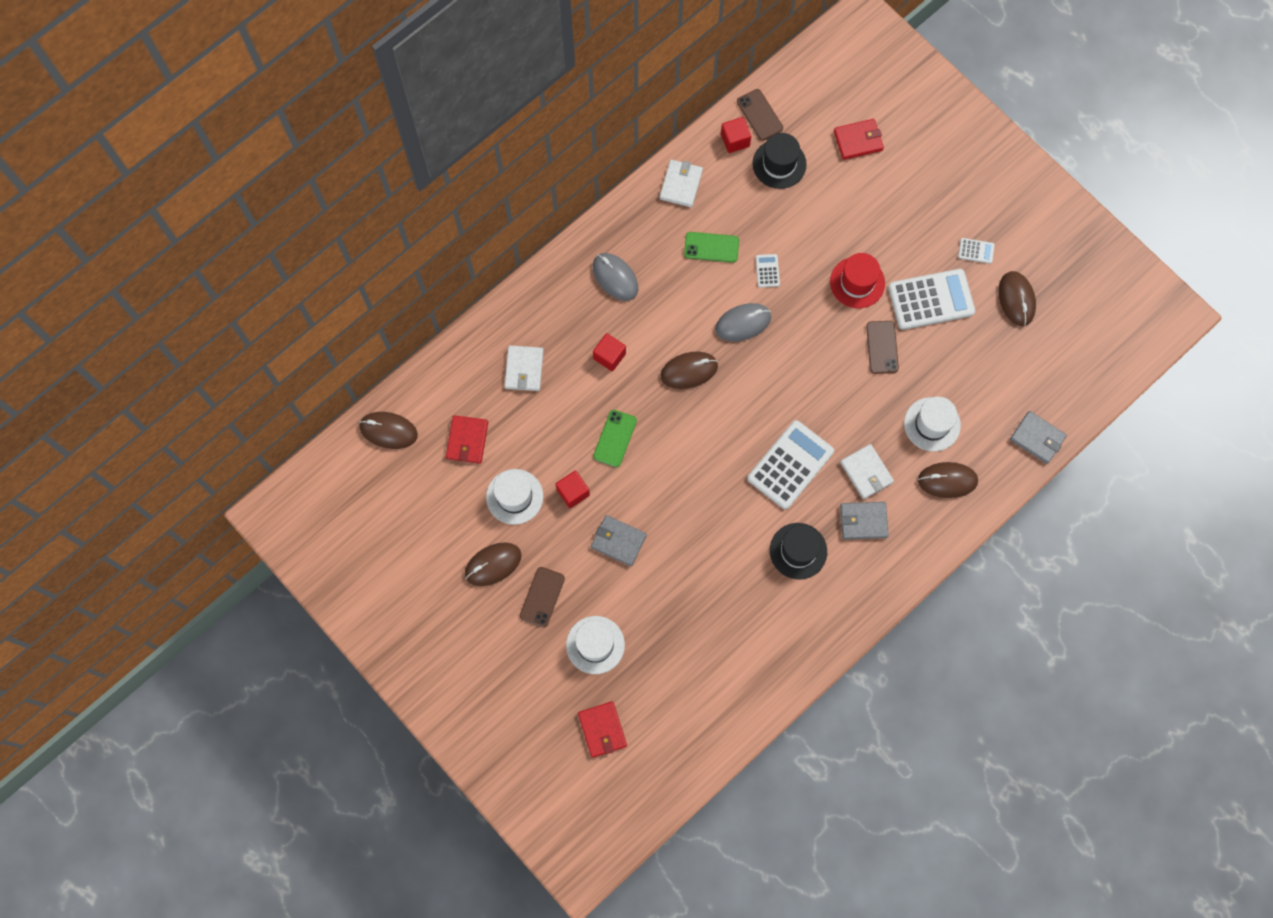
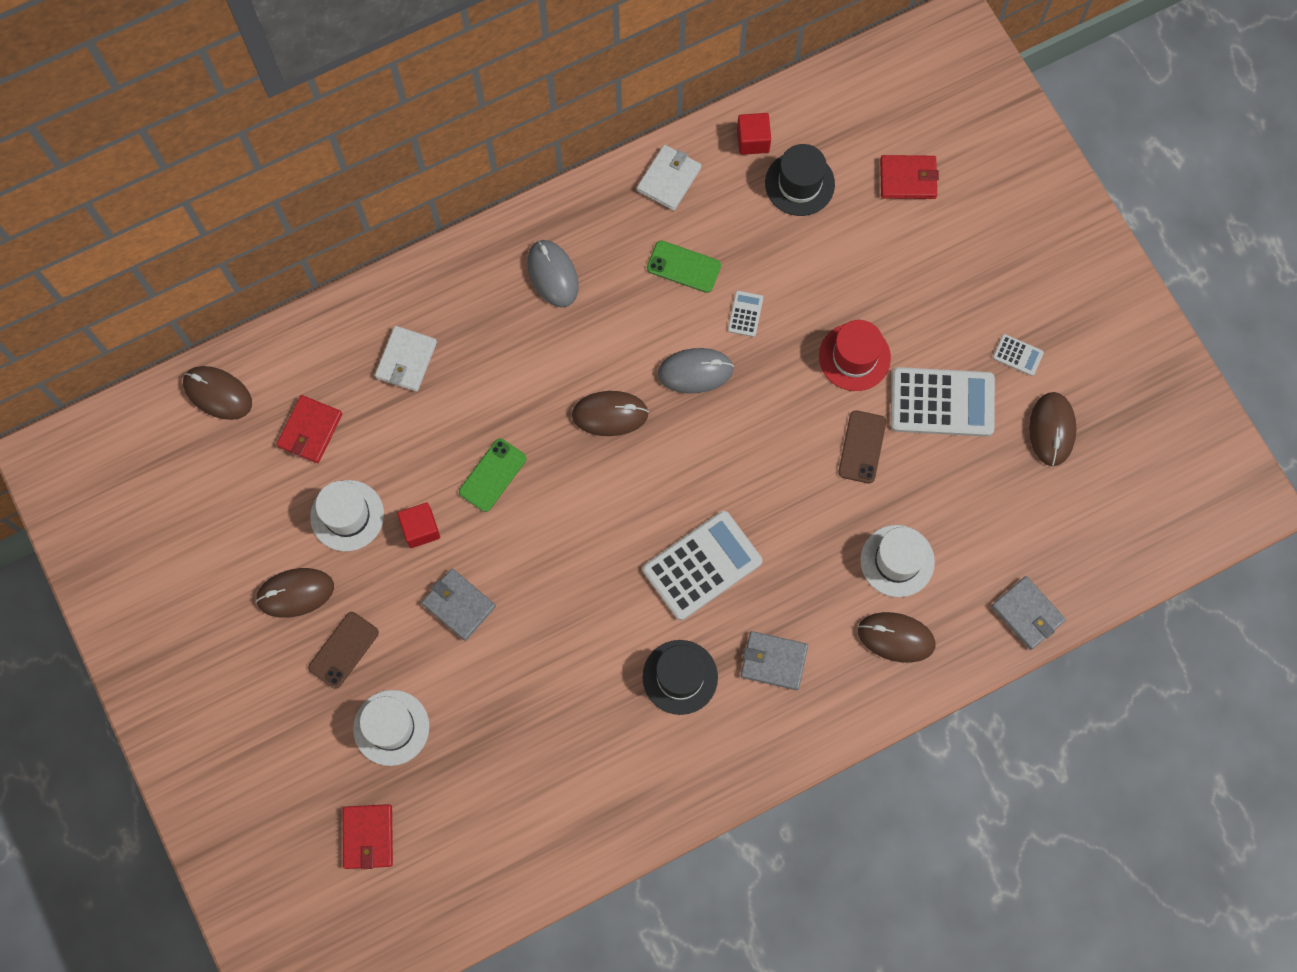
camera: 15 degrees right, 0 degrees up
red cube [593,333,626,372] -> none
brown phone [737,89,783,141] -> none
white wallet [840,444,894,499] -> none

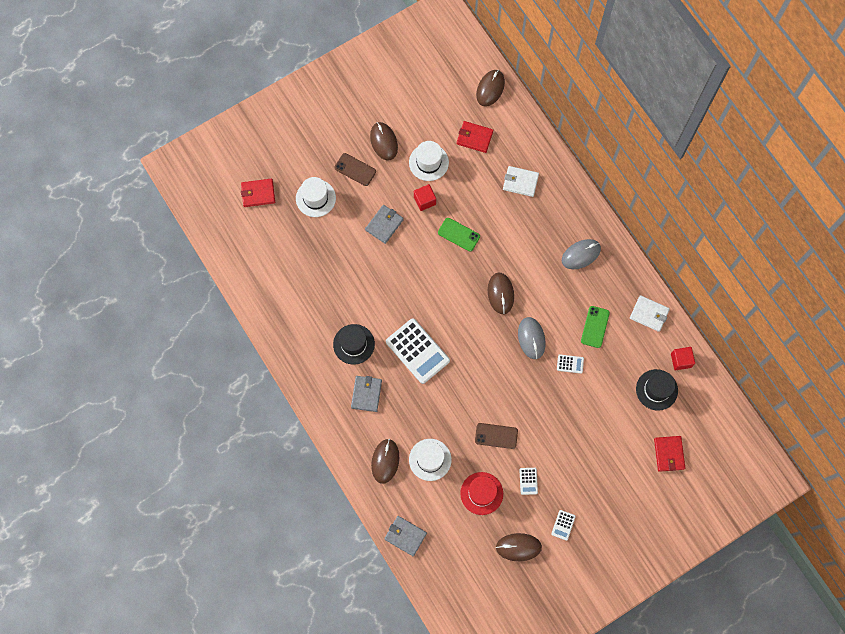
camera: 85 degrees right, 0 degrees up
red hat [819,320,891,391] -> red hat moved to [460,472,503,515]
white calculator [891,367,995,437] -> white calculator [519,468,538,495], size x0.44
grey wallet [991,576,1066,650] -> grey wallet turned 75 degrees clockwise [384,516,427,556]

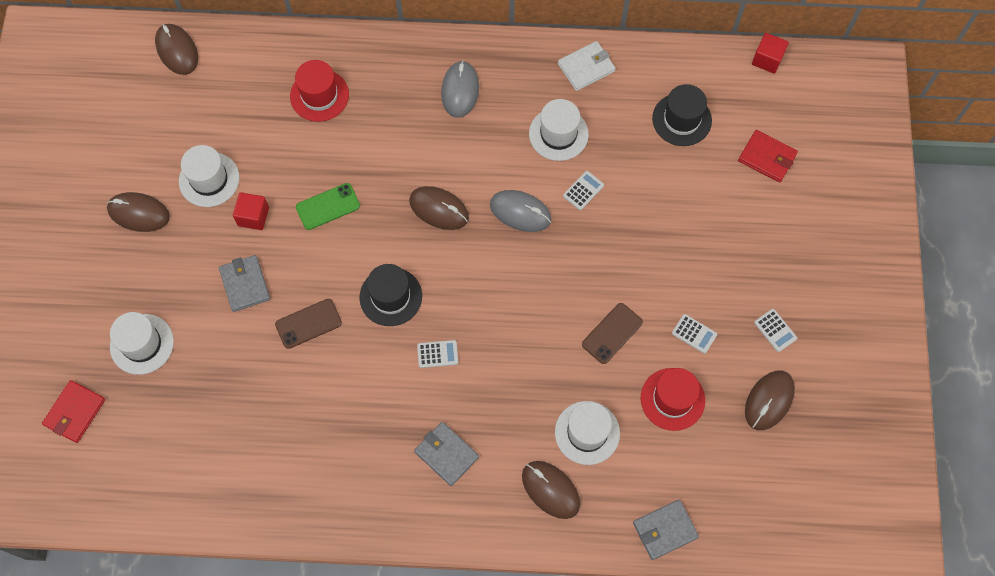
camera: 55 degrees left, 5 degrees down
black hat [333,324,375,365] -> black hat moved to [359,264,422,326]
brown phone [335,153,376,186] -> brown phone moved to [275,299,342,349]
white calculator [386,318,450,384] -> white calculator [417,340,458,368], size x0.44
red wallet [457,121,493,153] -> none
white wallet [503,166,539,197] -> red hat [290,60,349,122]
green phone [581,306,610,348] -> white hat [529,99,589,161]
red cube [671,347,695,370] -> red cube moved to [752,33,789,74]

